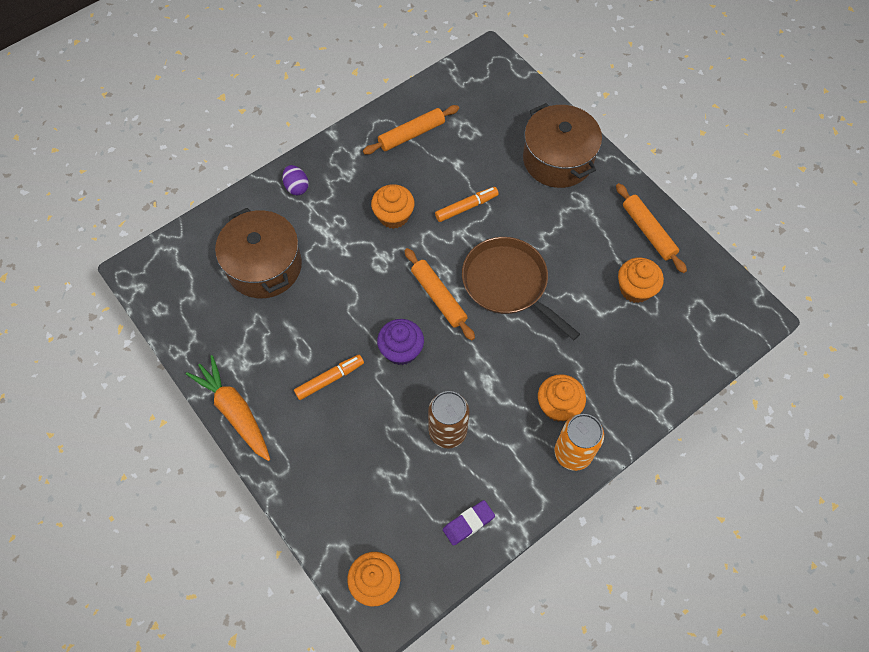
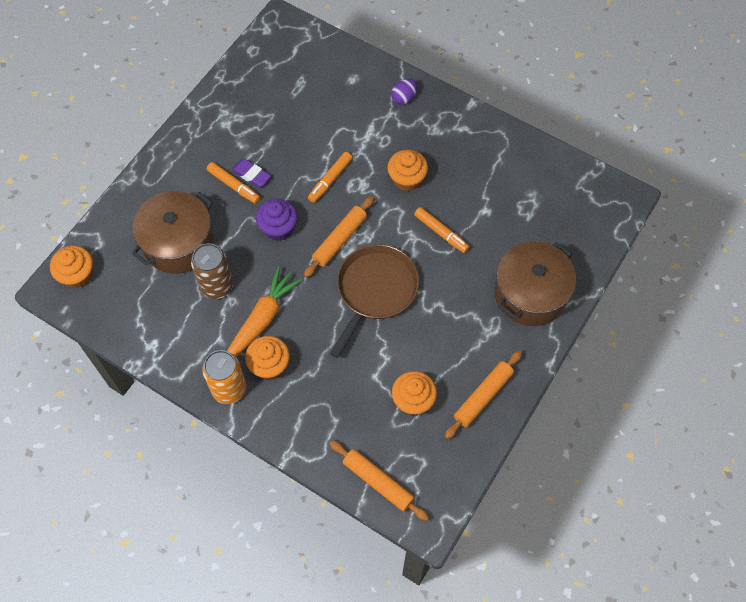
camera: 70 degrees right, 0 degrees up
orange carrot [186,355,270,461] -> orange carrot moved to [227,266,302,356]
brown pot [215,208,302,298] -> brown pot moved to [132,191,214,274]
orange rolling pin [363,105,459,155] -> orange rolling pin moved to [329,440,429,521]
purple eraser [443,500,495,546] -> purple eraser moved to [231,158,271,187]
none -> orange marker [308,152,352,203]

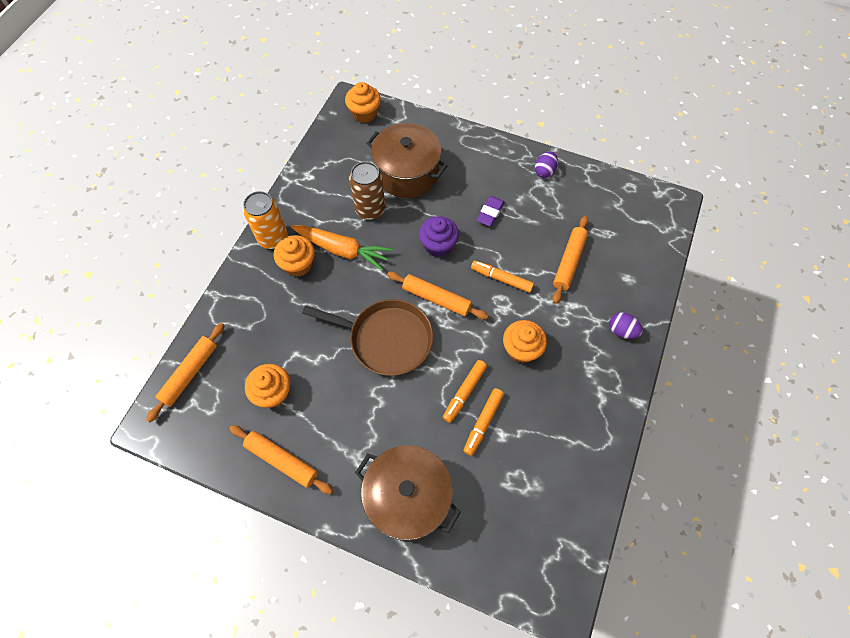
camera: 80 degrees right, 0 degrees up
orange marker [206,162,260,204] -> orange marker moved to [463,388,504,456]
none -> purple egg [535,151,558,178]
none -> orange rolling pin [552,216,588,304]

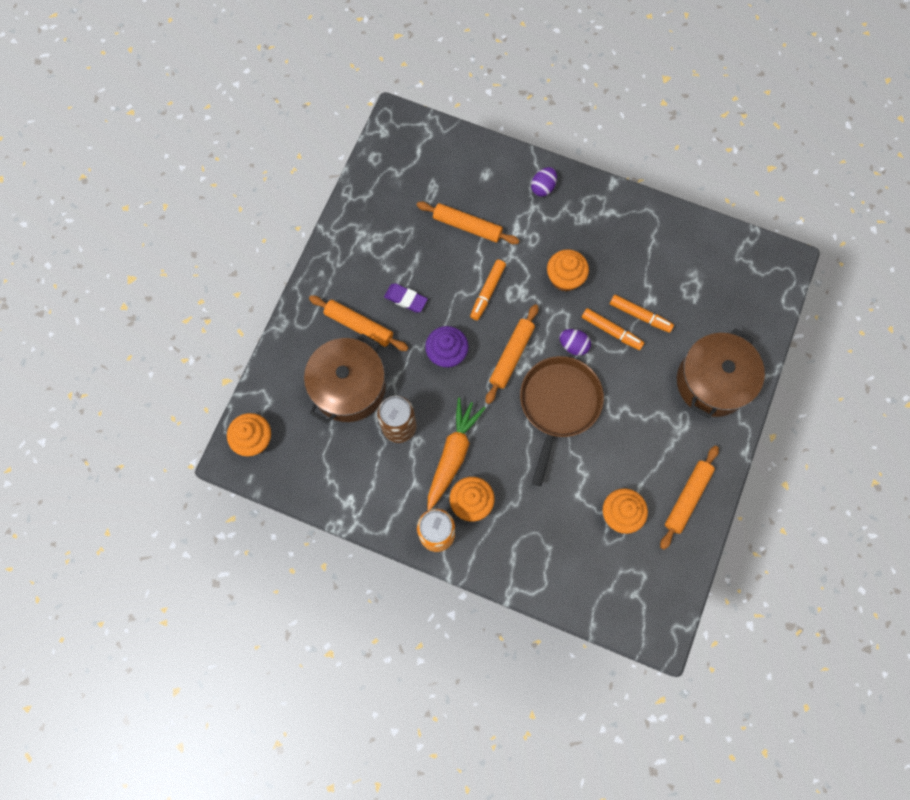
camera: 90 degrees left, 10 degrees up
orange rolling pin [146,323,225,422] -> orange rolling pin moved to [309,296,408,351]
purple egg [535,151,558,178] -> purple egg moved to [559,329,591,356]

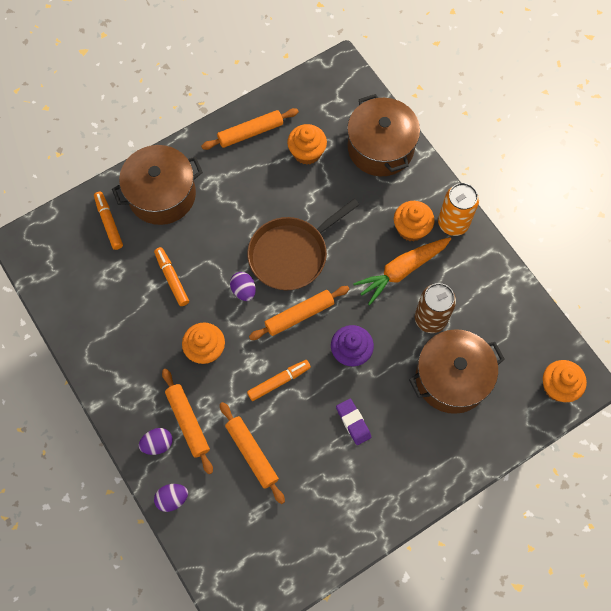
camera: 145 degrees left, 5 degrees down
orange rolling pin [309,296,408,351] -> orange rolling pin moved to [162,369,213,474]
orange marker [582,308,644,350] -> orange marker moved to [94,192,123,250]
none -> purple egg [154,484,188,512]
none -> brown pot [347,94,420,176]

